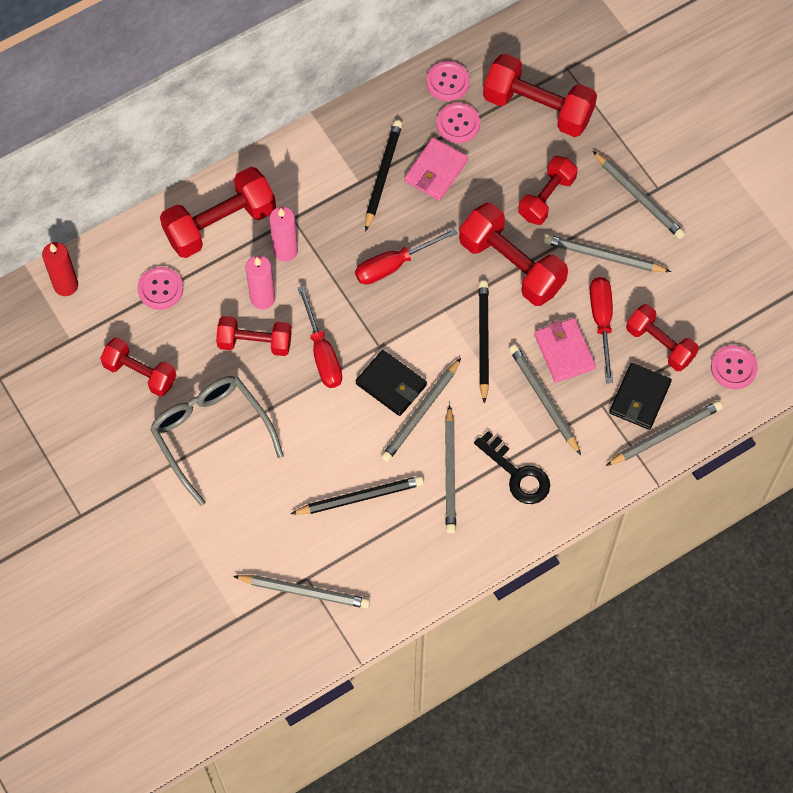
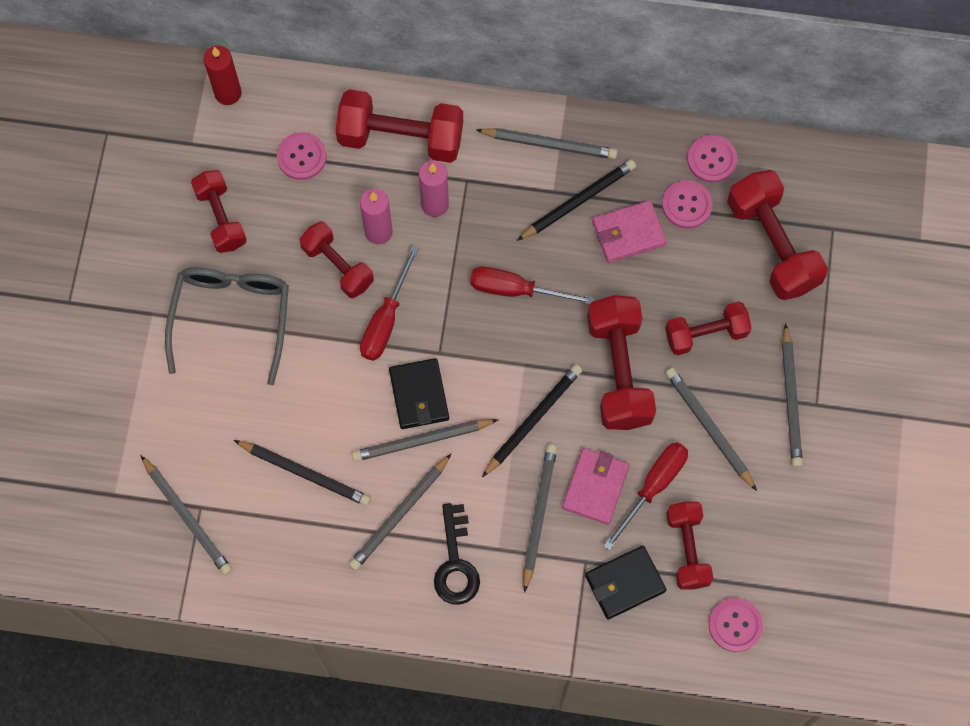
camera: 40 degrees right, 5 degrees up
grey pencil [606,400,723,466] -> grey pencil moved to [476,128,618,159]

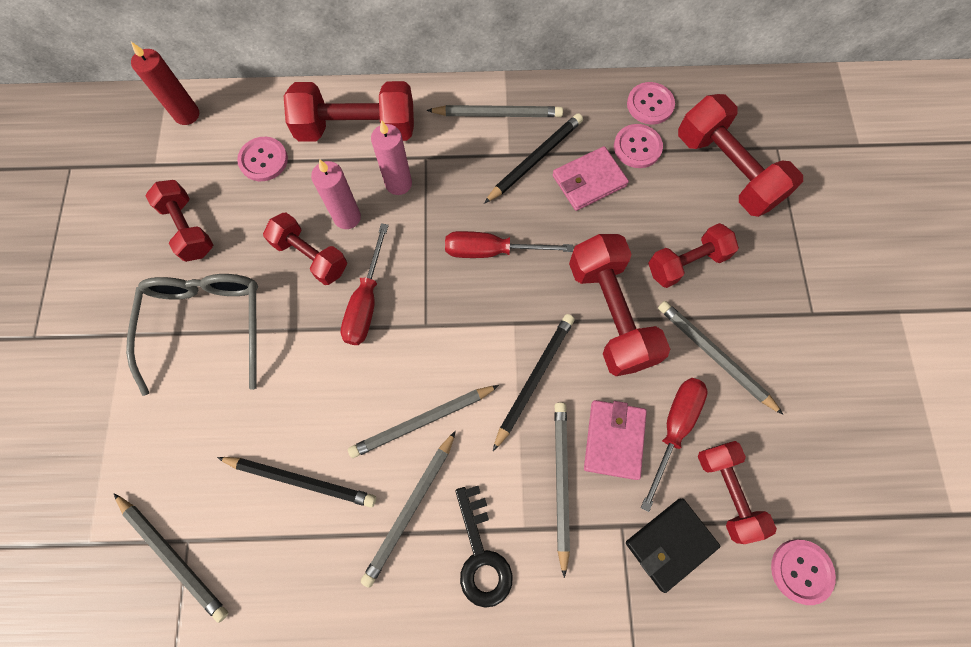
camera: 10 degrees left, 0 degrees up
black wallet [389,358,449,429] -> none
grey pencil [782,323,803,468] -> none

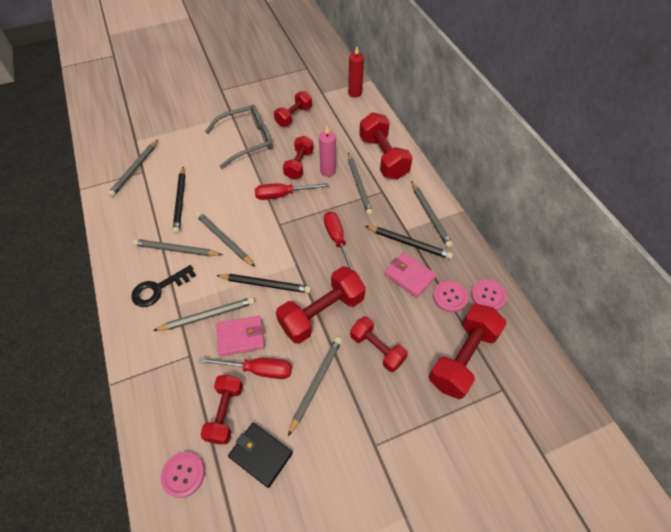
camera: 70 degrees right, 15 degrees down
pink button [237,137,288,181] -> none
pink candle [371,120,412,195] -> grey pencil [348,153,373,216]
black wallet [626,498,720,593] -> black wallet moved to [228,423,293,488]
red dumbbell [698,441,777,544] -> red dumbbell turned 45 degrees counterclockwise [200,375,243,444]

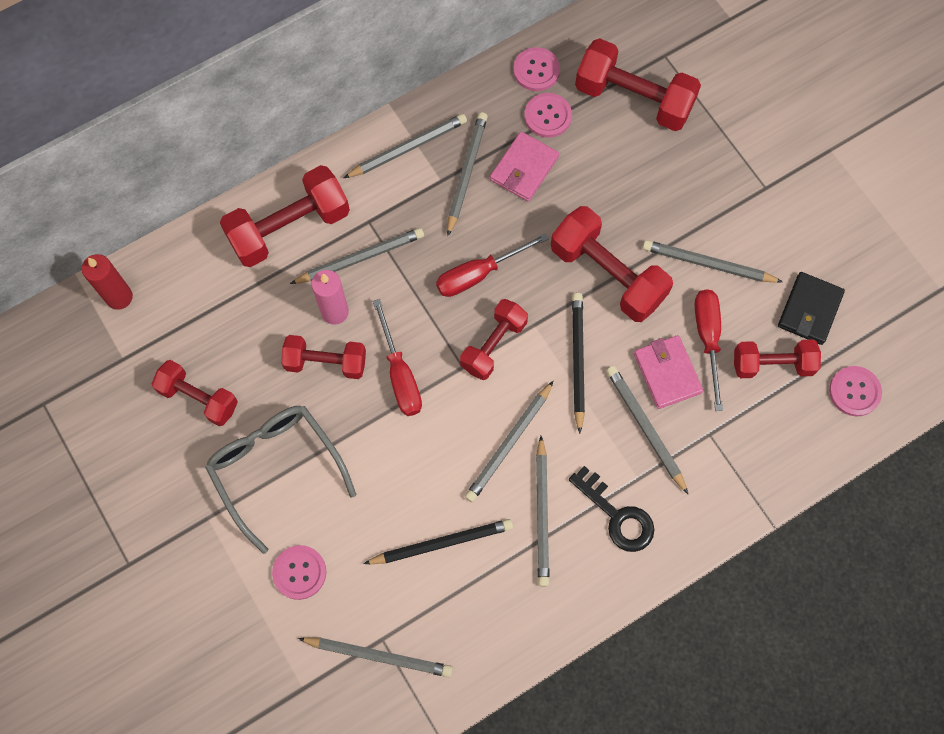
camera: 100 degrees left, 15 degrees up
red dumbbell [350,317,408,372] -> red dumbbell moved to [460,299,528,380]
black pencil [366,226,453,259] -> grey pencil [447,112,488,236]
none -> pink button [272,545,326,600]

